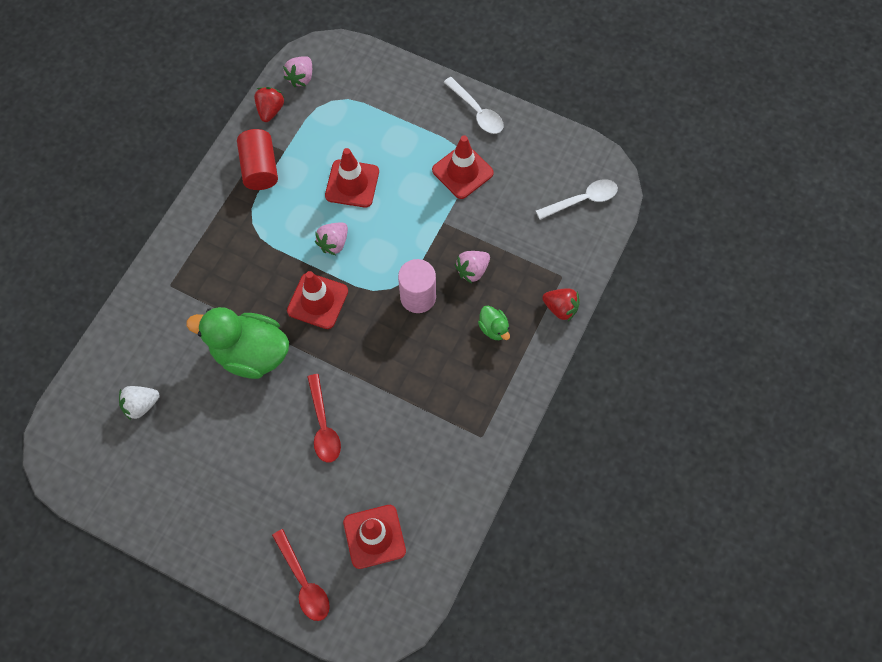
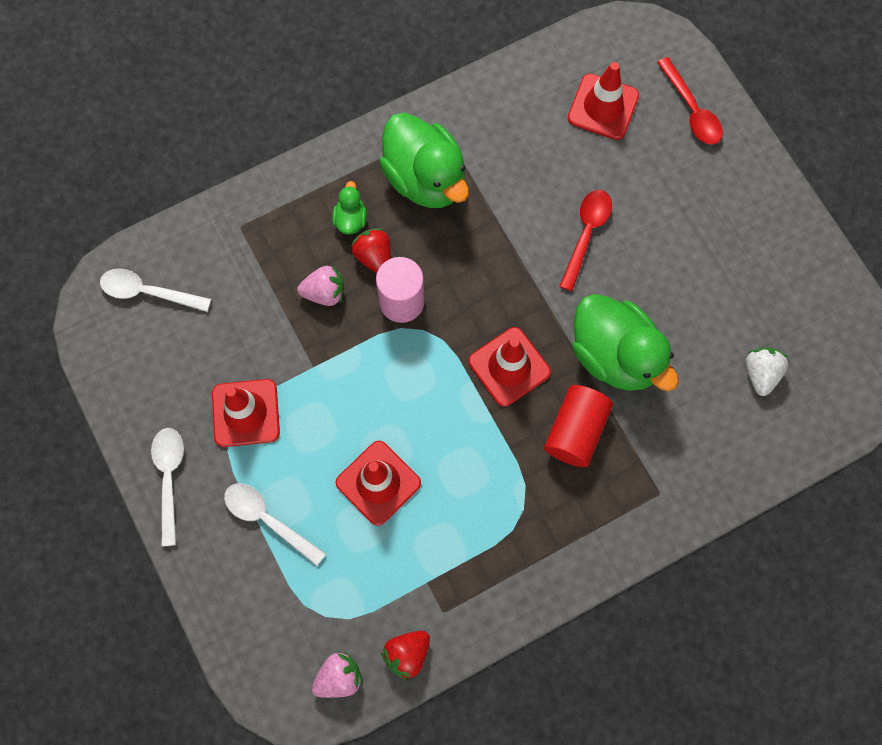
camera: 145 degrees left, 5 degrees up
white strawberry [119,386,160,420] -> white strawberry turned 90 degrees counterclockwise [746,347,788,396]
red cylinder [237,129,278,190] -> red cylinder moved to [544,385,613,467]
red spoon [272,529,330,621] -> red spoon turned 150 degrees clockwise [657,57,723,145]
pink strawberry [315,222,348,255] -> none
red strawberry [542,288,580,321] -> red strawberry moved to [351,228,391,273]
none -> white spoon [224,483,326,566]
none -> green duck [379,113,469,208]

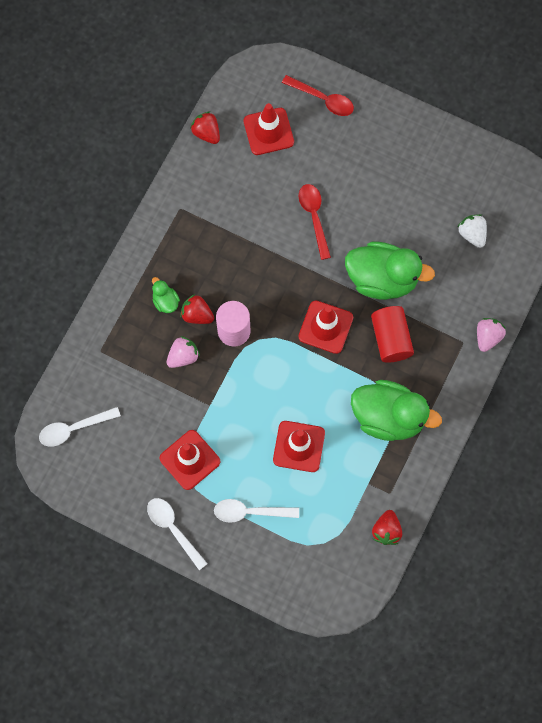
camera: 35 degrees left, 0 degrees up
pink strawberry [312,652,363,698] -> pink strawberry moved to [477,318,506,352]
green duck [379,113,469,208] -> green duck moved to [351,380,442,441]
none -> red strawberry [190,111,220,144]

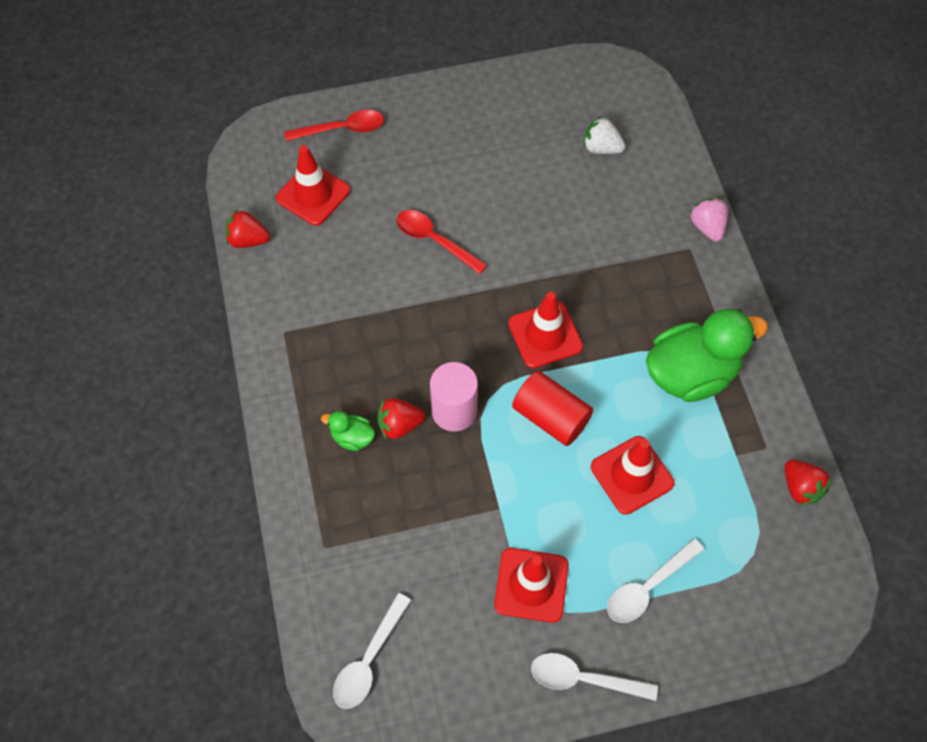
camera: 40 degrees left, 10 degrees down
pink strawberry [167,336,200,368] -> none
green duck [345,241,435,300] -> none
red cylinder [371,306,414,363] -> red cylinder moved to [512,371,593,446]

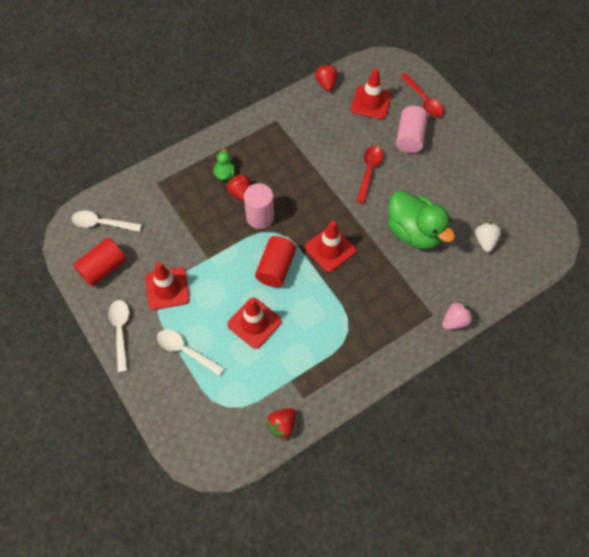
camera: 70 degrees right, 0 degrees up
green duck [646,309,768,402] -> green duck moved to [388,191,455,249]
none -> red cylinder [73,238,126,287]
none -> pink cylinder [396,106,428,153]

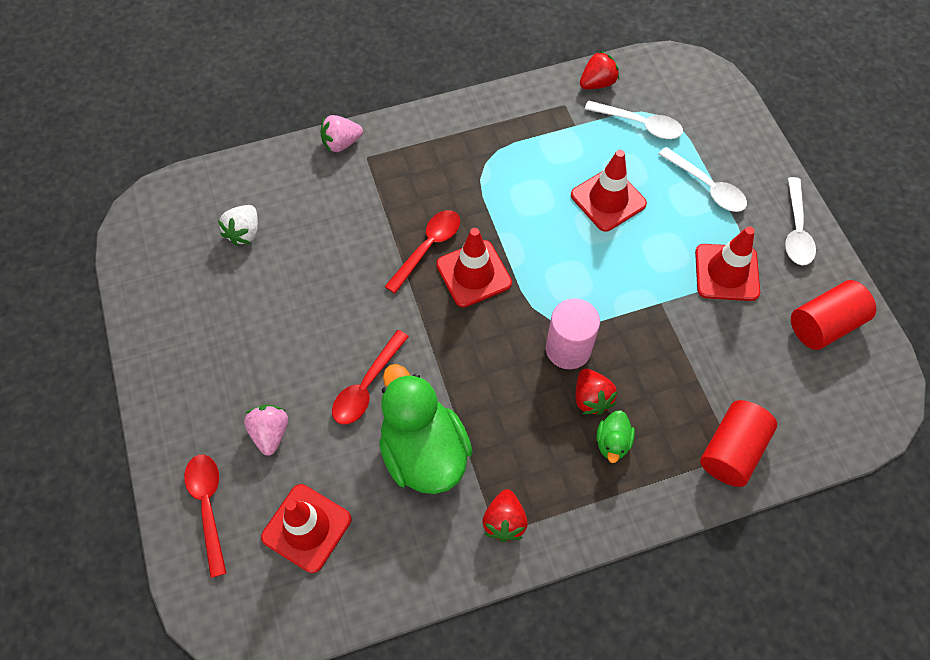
camera: 165 degrees left, 0 degrees up
white spoon [71,211,142,232] -> white spoon moved to [585,100,683,139]
red cylinder [255,236,296,287] -> red cylinder moved to [700,400,777,487]
red strawberry [315,64,338,91] -> red strawberry moved to [482,489,528,542]
green duck [388,191,455,249] -> green duck moved to [379,364,472,494]
pink cylinder [396,106,428,153] -> pink strawberry [244,404,288,456]
none -> red spoon [384,210,460,294]

